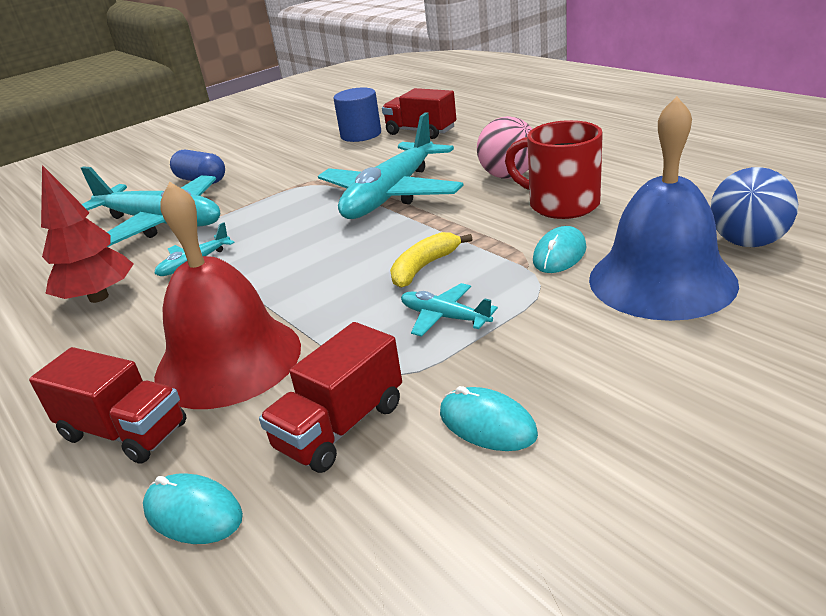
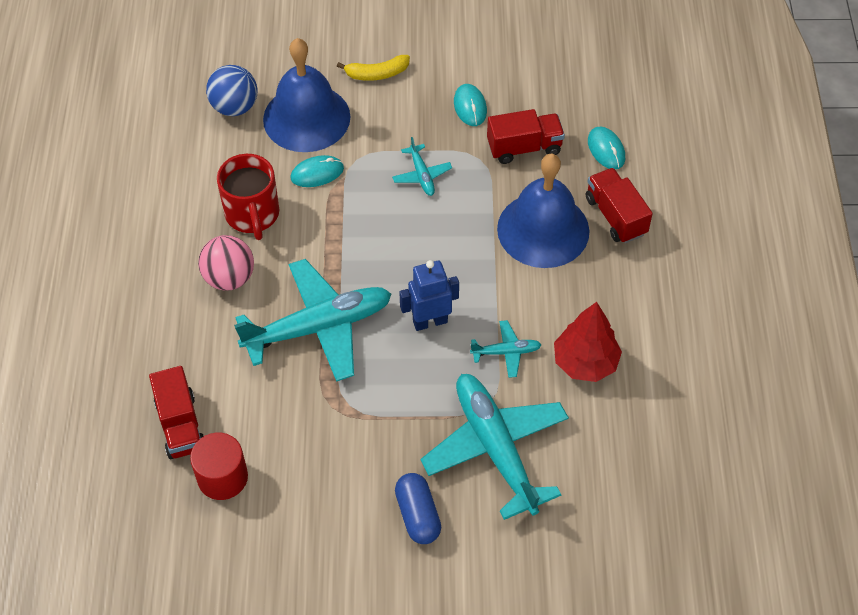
camera: 145 degrees left, 25 degrees up
red bell [154,182,301,409] -> blue bell [497,153,589,268]
blue cylinder [333,88,381,142] -> red cylinder [190,433,248,500]
yellow banana [390,232,472,288] -> yellow banana moved to [337,55,410,81]
none -> blue robot [399,260,459,331]

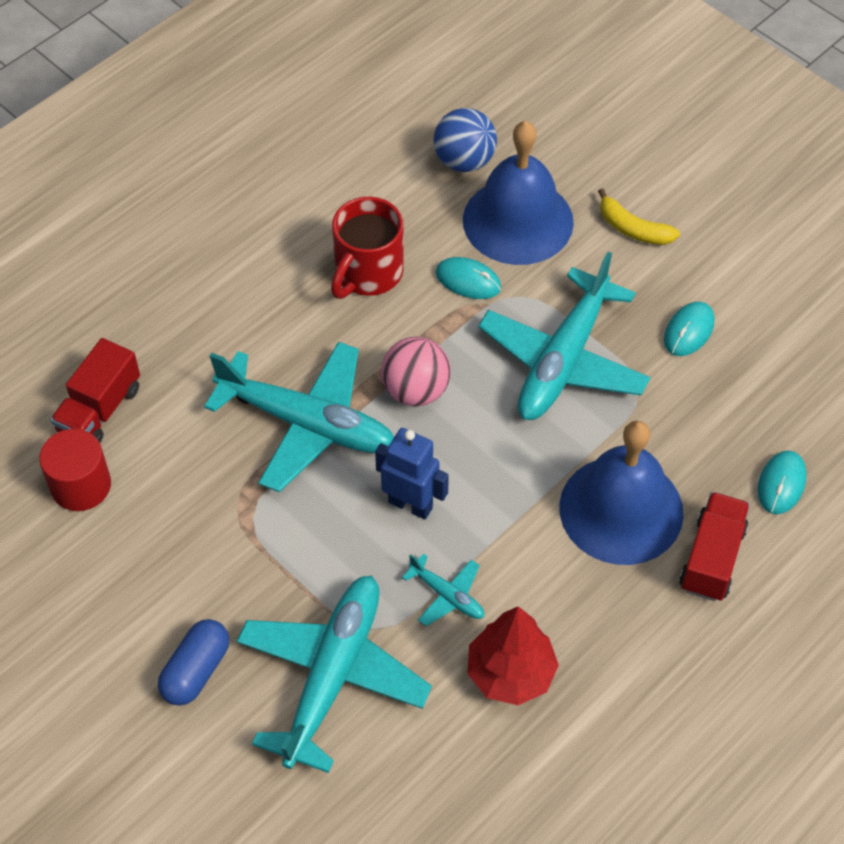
camera: 45 degrees right, 0 degrees up
pink ball [198,235,254,290] -> pink ball moved to [381,337,451,406]
turquoise plane [392,137,452,196] -> turquoise plane [478,252,650,420], size x2.25
red truck [487,109,565,164] -> none

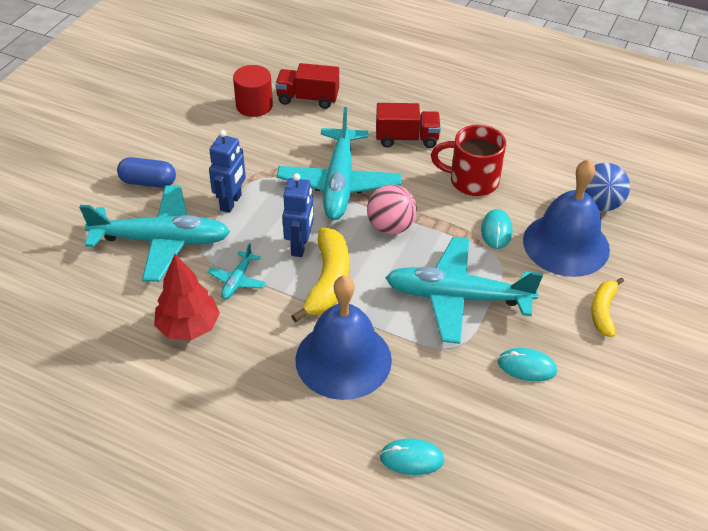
camera: 70 degrees right, 10 degrees down
red truck [679,492,750,601] -> red truck moved to [376,103,441,148]
none -> blue robot [209,130,246,213]
none -> yellow banana [291,228,349,322]

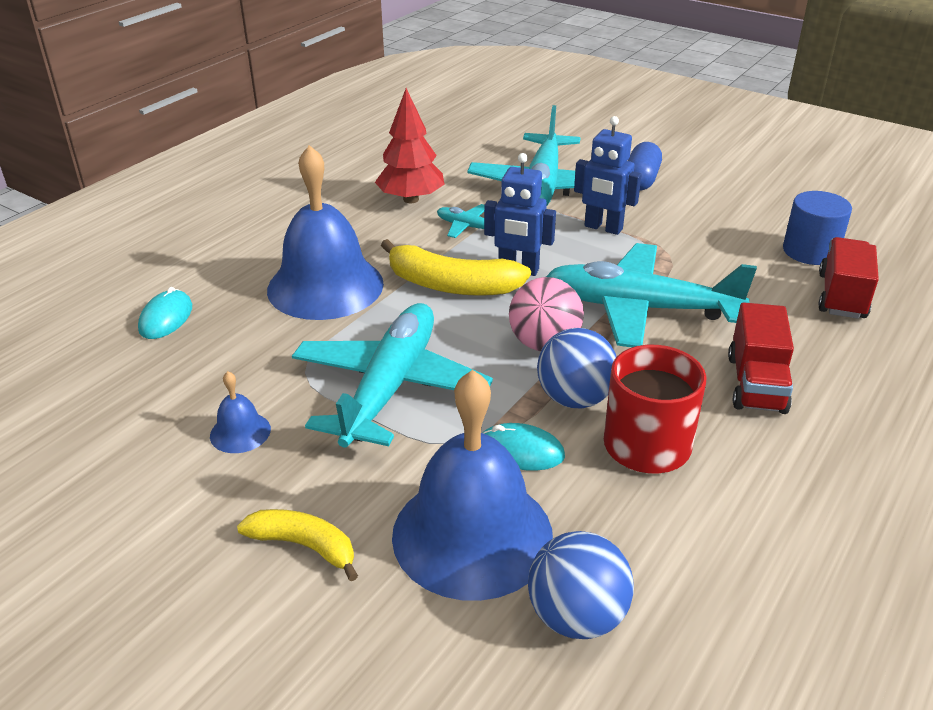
camera: 100 degrees right, 10 degrees down
red cylinder [233,65,273,117] -> blue cylinder [783,191,852,265]
turquoise mouse [498,348,557,382] -> blue bell [210,371,271,453]
none -> blue ball [537,328,617,408]

